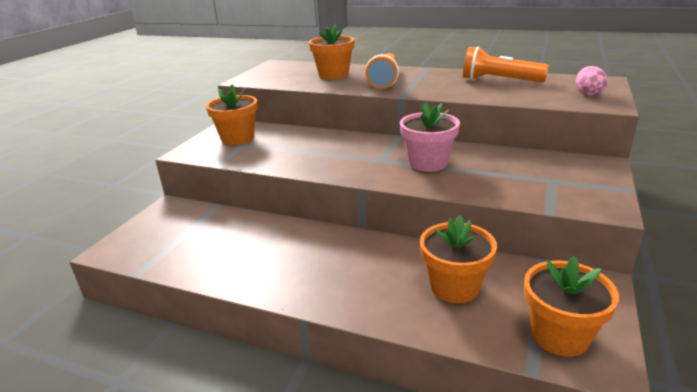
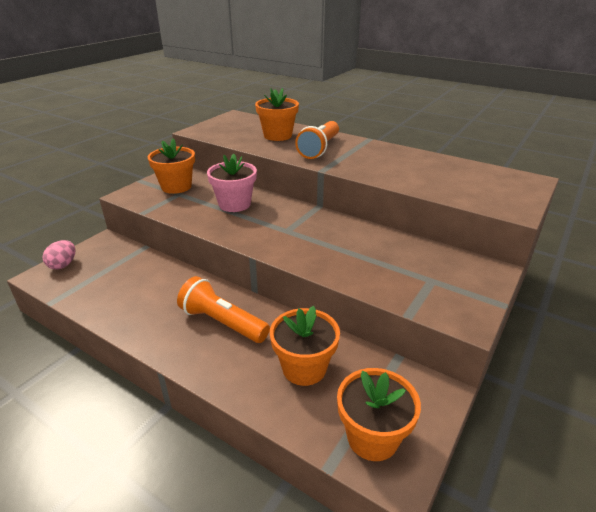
camera: 10 degrees right, 5 degrees up
pink flower pot [400,102,460,172] -> pink flower pot moved to [207,154,257,212]
orange flashlight [463,46,549,82] -> orange flashlight moved to [177,276,270,343]
pink egg [576,66,608,96] -> pink egg moved to [43,240,76,270]

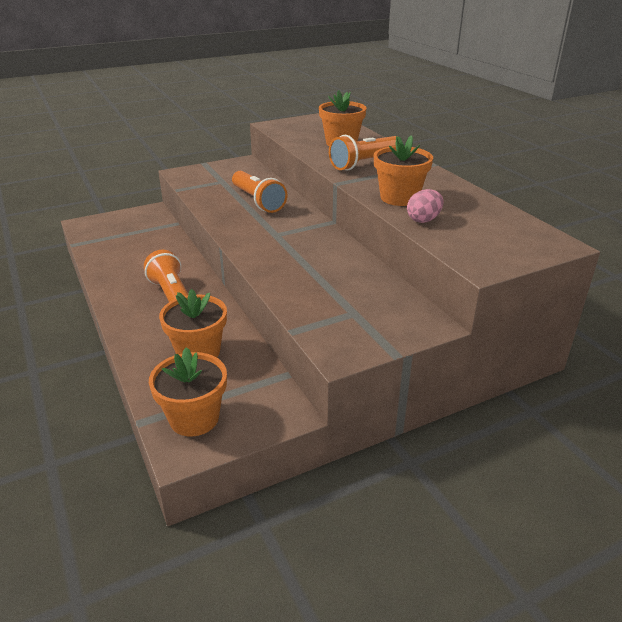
camera: 30 degrees right, 0 degrees up
pink egg [43,240,76,270] -> pink egg moved to [407,189,444,223]
orange flower pot [148,138,195,194] -> orange flower pot moved to [374,135,433,206]
pink flower pot [207,154,257,212] -> orange flashlight [232,171,287,213]

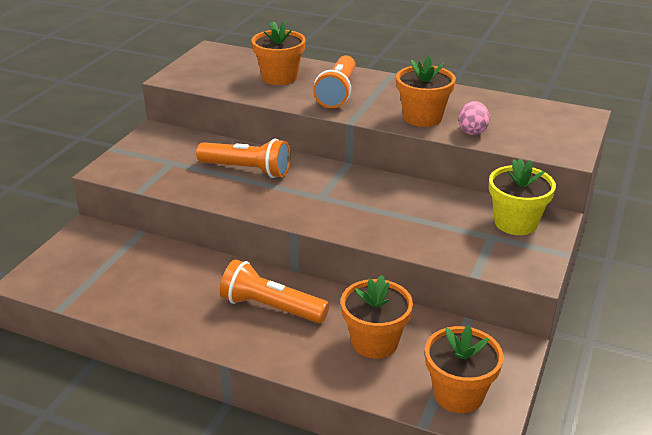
camera: 40 degrees left, 0 degrees up
none -> yellow flower pot [489,158,556,235]

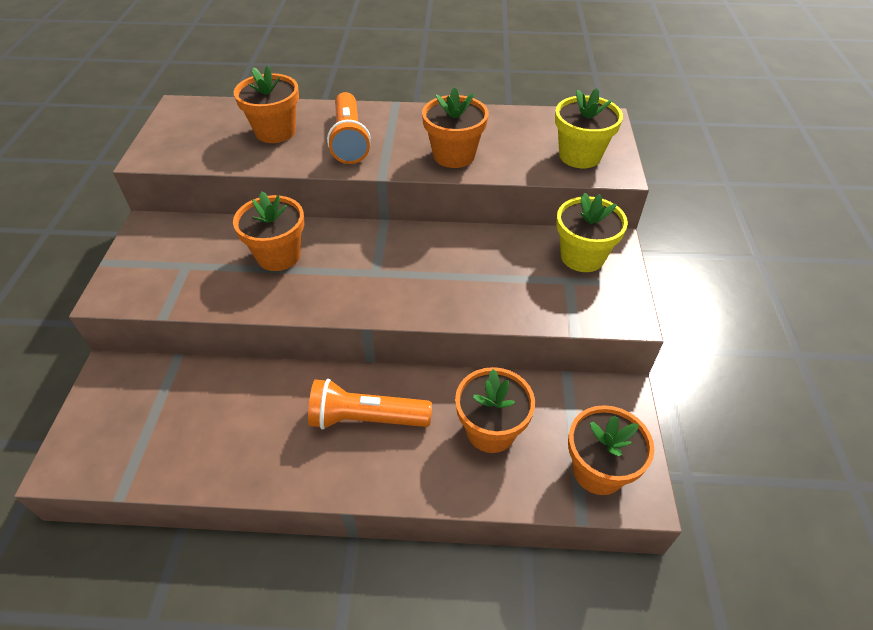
camera: 20 degrees left, 15 degrees up
orange flashlight [196,139,291,178] -> orange flower pot [233,191,304,271]
pink egg [459,101,490,135] -> none
none -> yellow flower pot [555,88,623,168]

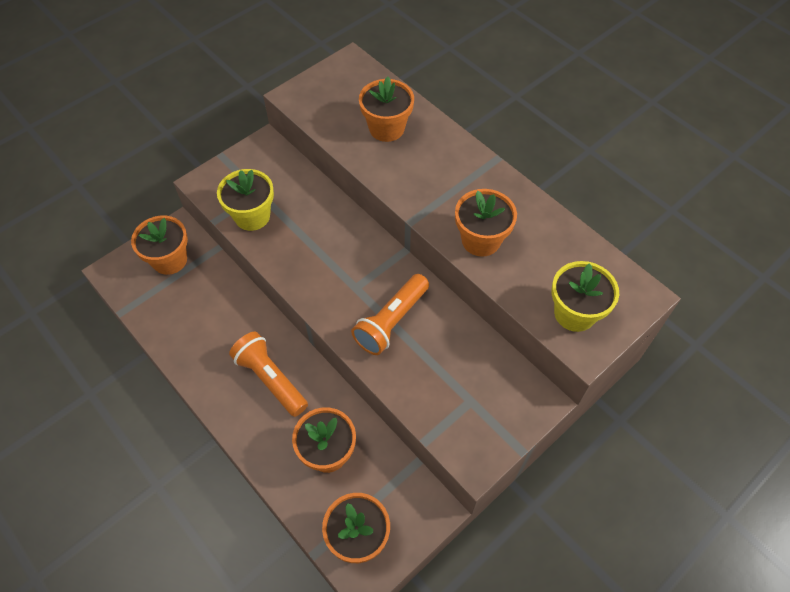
camera: 45 degrees right, 10 degrees up
orange flower pot [233,191,304,271] -> orange flower pot moved to [131,216,188,275]
orange flashlight [327,92,371,164] -> orange flashlight moved to [351,274,429,355]
yellow flower pot [556,192,628,272] -> yellow flower pot moved to [217,169,274,231]

